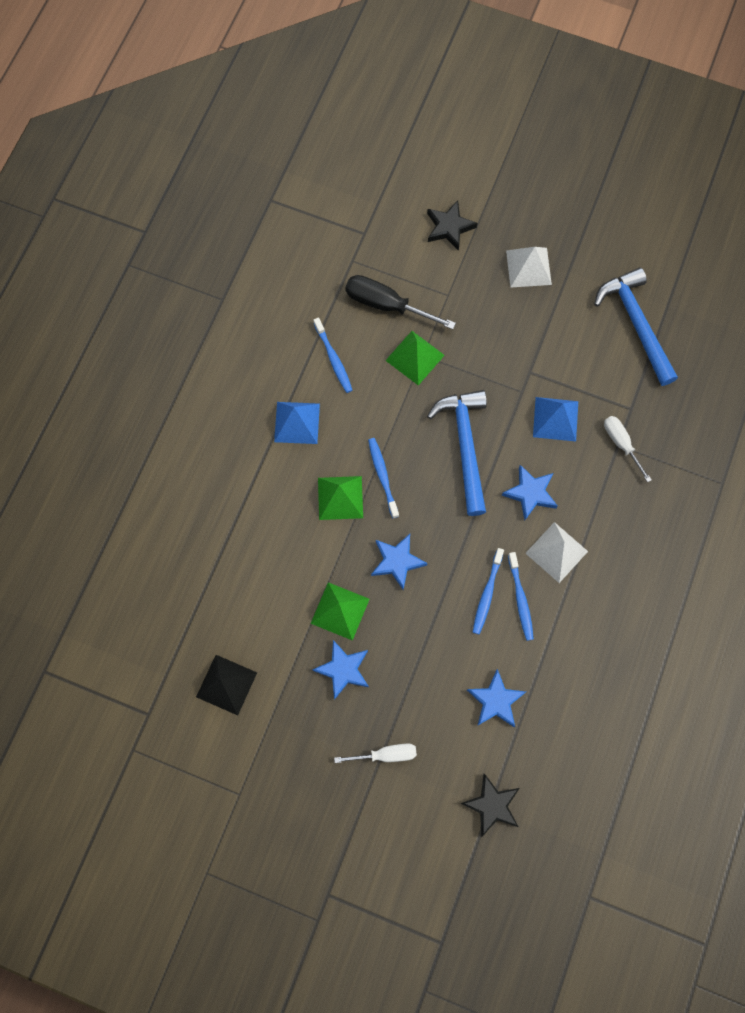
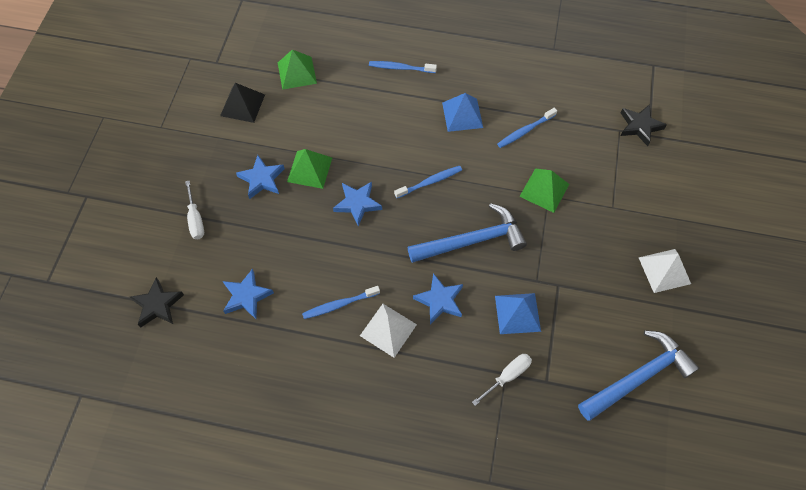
camera: 80 degrees right, 10 degrees down
green pyramid [318,476,363,520] -> green pyramid moved to [278,50,317,90]
black screwdriver [345,275,456,330] -> none
black star [427,200,478,251] -> black star moved to [620,104,667,146]
blue toothbrush [473,548,504,635] -> blue toothbrush moved to [369,61,437,73]

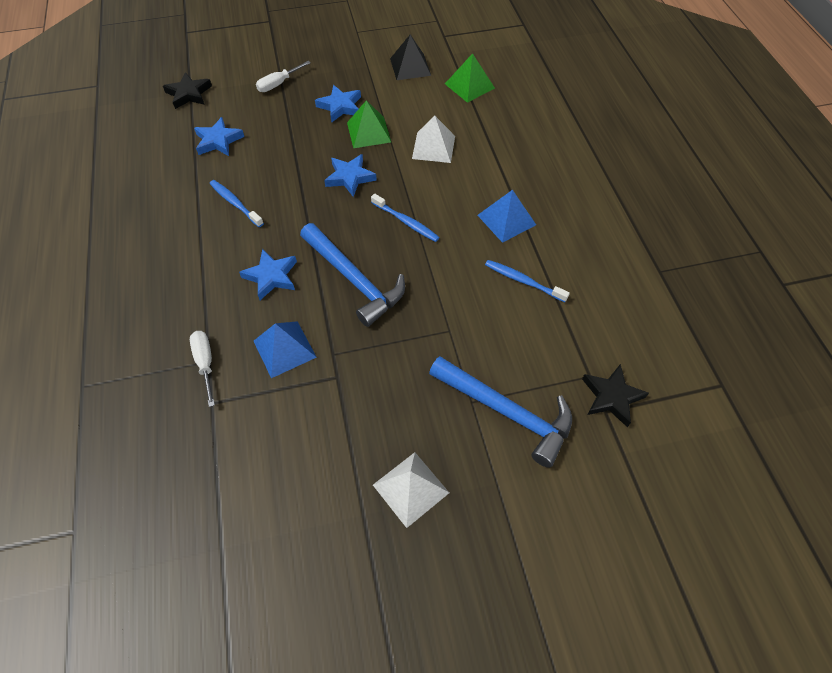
camera: 65 degrees right, 5 degrees down
white pyramid [360,304,417,358] -> white pyramid moved to [412,116,455,163]
blue toothbrush [369,61,437,73] -> none
white screwdriver [472,354,532,406] -> white screwdriver turned 135 degrees counterclockwise [190,331,215,407]
green pyramid [519,168,569,213] -> none
blue hammer [578,330,699,421] -> blue hammer moved to [429,356,572,468]

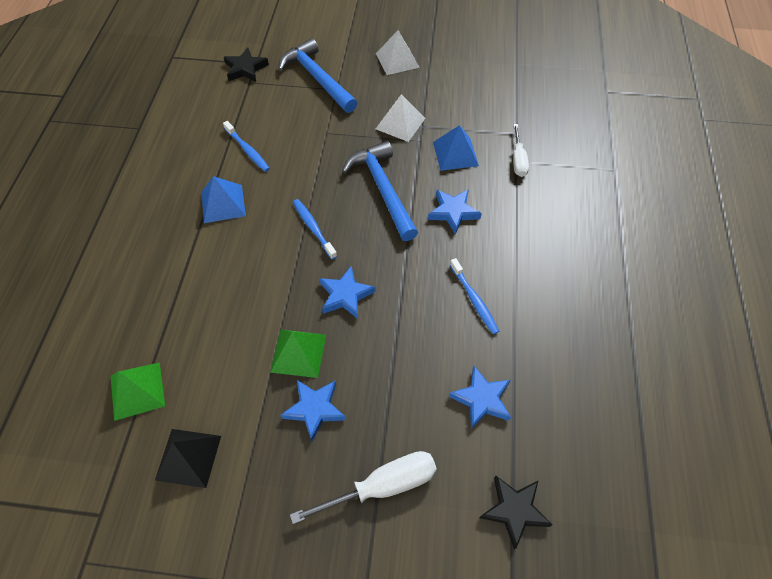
camera: 160 degrees left, 0 degrees up
white screwdriver [256,61,311,92] -> white screwdriver [290,451,437,524], size x1.58
white pyramid [412,116,455,163] -> white pyramid moved to [376,94,425,142]

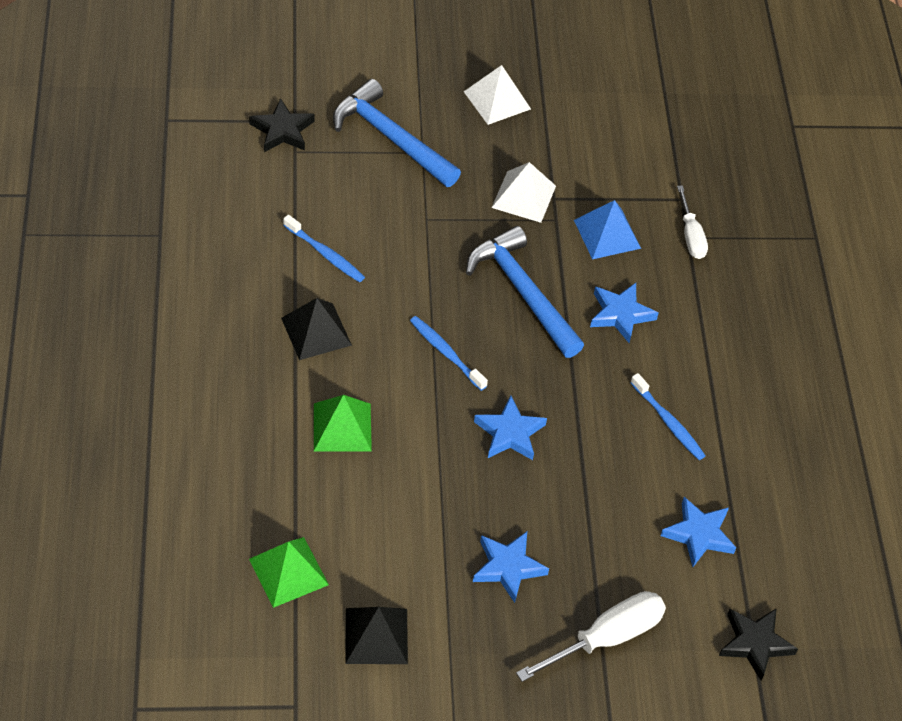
camera: 15 degrees left, 5 degrees down
blue pyramid [201,176,246,223] -> black pyramid [281,298,352,360]
green pyramid [270,330,326,378] -> green pyramid moved to [314,395,372,451]

